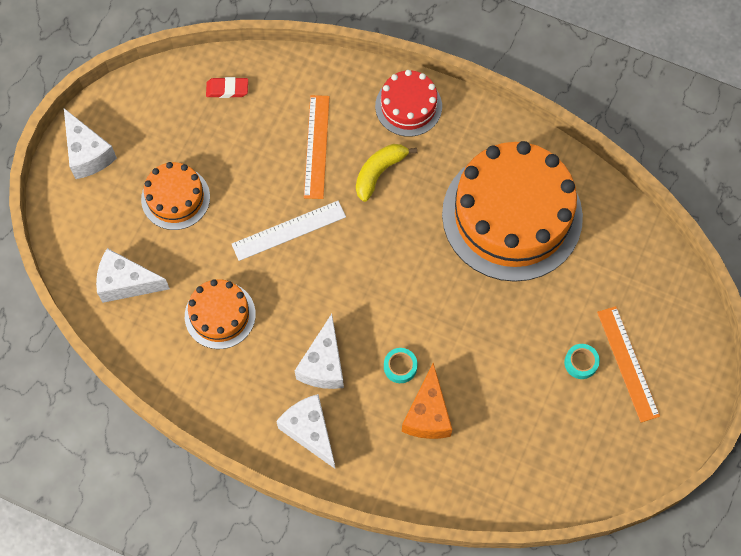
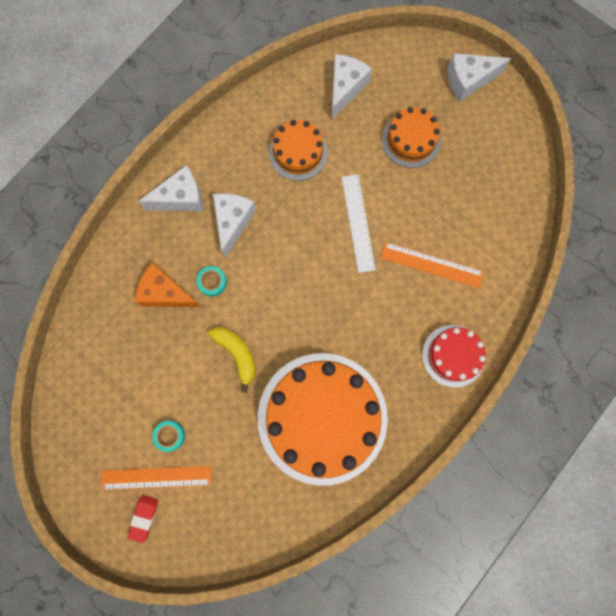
camera: 105 degrees right, 10 degrees up
red eraser [206,77,248,98] -> red eraser moved to [128,495,158,543]
white cheese [295,314,344,389] -> white cheese turned 75 degrees clockwise [213,193,256,258]
yellow banana [356,144,417,202] -> yellow banana moved to [208,327,255,393]

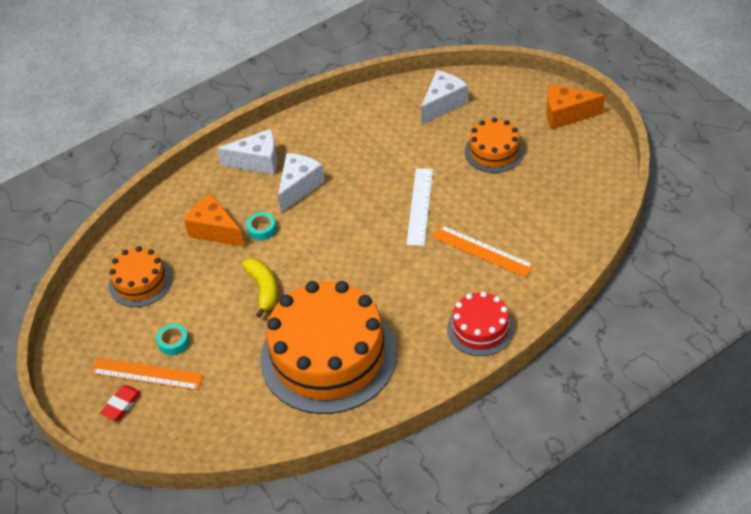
camera: 20 degrees right, 30 degrees down
orange cake [269,120,328,181] -> orange cake moved to [109,246,172,307]
white cheese [448,53,511,102] -> orange cheese [547,84,605,129]

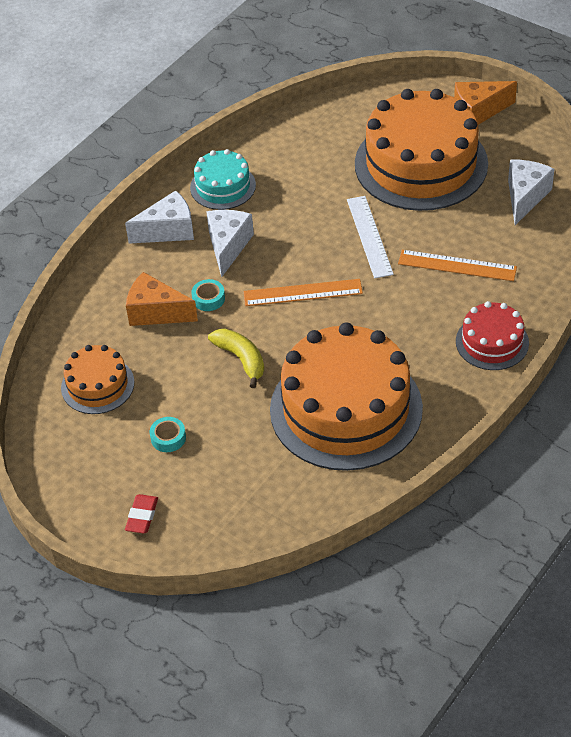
camera: 20 degrees left, 0 degrees up
orange ruler [91,358,203,390] -> orange ruler moved to [244,279,363,306]
white cheese [421,70,468,125] -> white cheese moved to [508,160,554,225]
orange cake [465,117,524,173] -> orange cake [355,89,488,211], size x2.03
none -> turquoise cake [190,149,256,210]

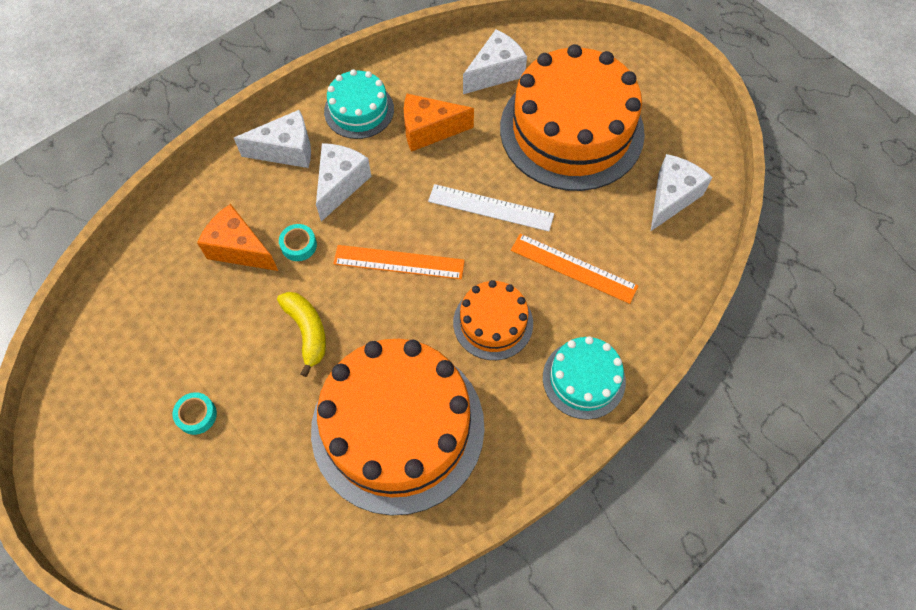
camera: 10 degrees right, 15 degrees up
orange cake [61,345,134,414] -> orange cake moved to [453,280,533,360]
red eraser [125,494,158,534] -> none
white ruler [347,196,394,279] -> white ruler turned 75 degrees counterclockwise [428,184,554,232]
orange cheese [454,81,517,125] -> orange cheese moved to [404,94,474,152]
red cake [456,301,529,370] -> turquoise cake [543,336,626,420]
none -> white cheese [463,29,527,94]

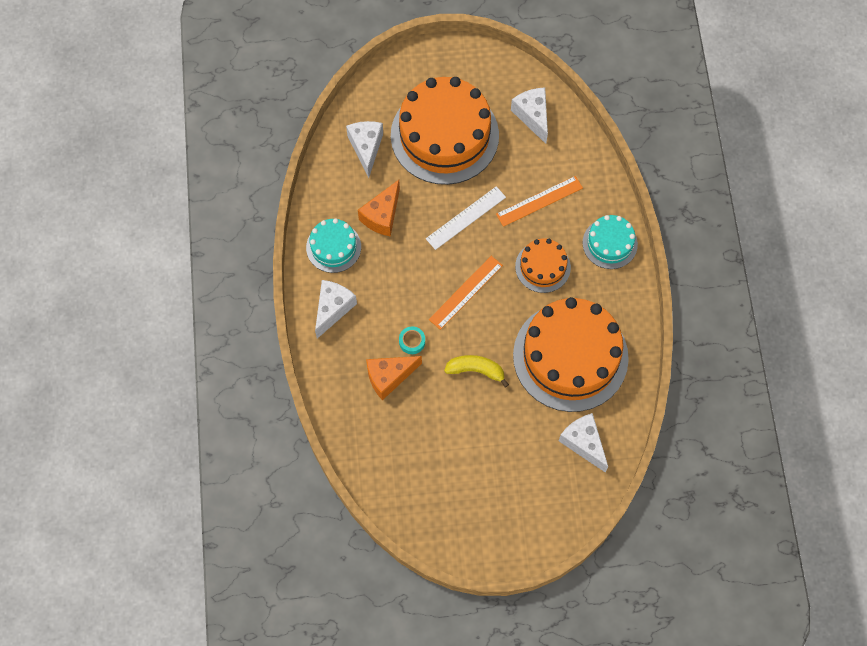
camera: 55 degrees left, 5 degrees up
turquoise tape [172,392,217,435] -> none
white cheese [316,143,371,222] -> white cheese moved to [559,413,608,473]

